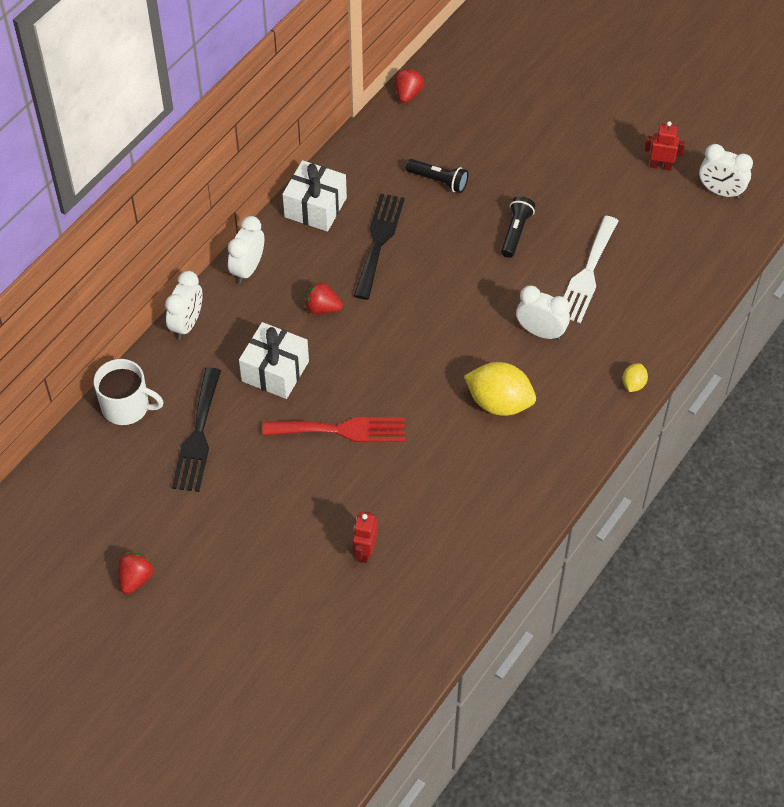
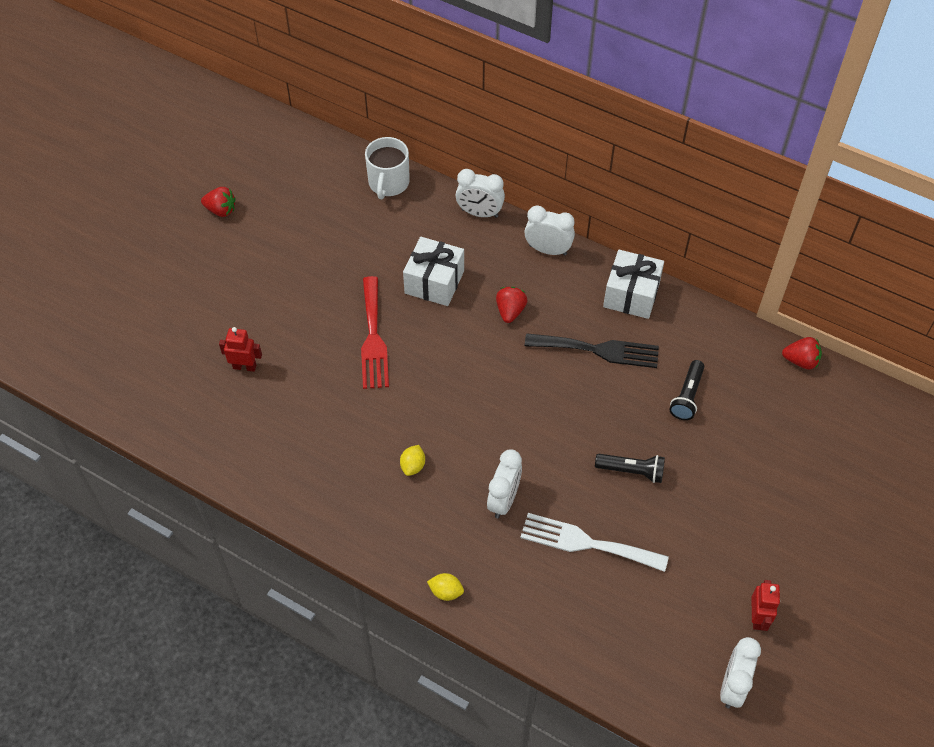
camera: 85 degrees right, 0 degrees up
black fork [172,368,221,492] -> none
yellow lemon [464,362,536,416] -> yellow lemon [400,445,425,476], size x0.47

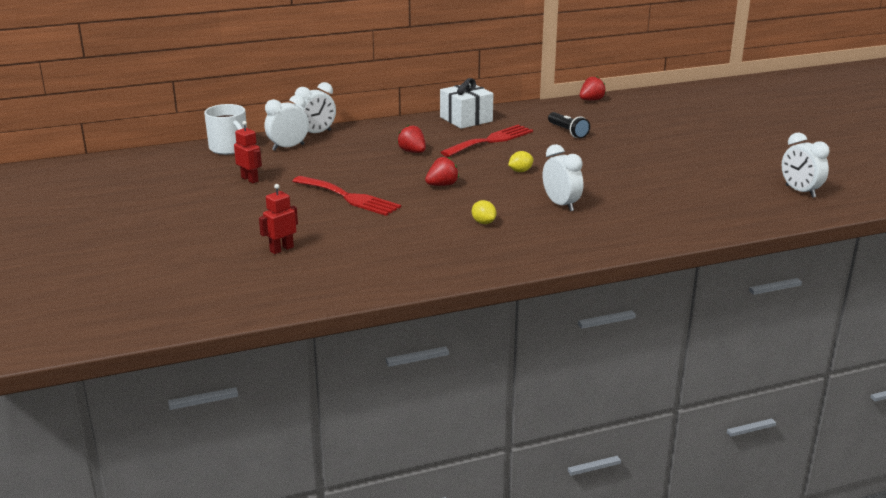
camera: 50 degrees left, 30 degrees down
red strawberry [201,187,236,217] -> red strawberry moved to [425,157,459,186]
white gift [403,237,464,306] -> none
yellow lemon [427,573,464,601] -> yellow lemon moved to [508,151,534,172]
white fork [520,513,669,572] -> none
white clock [524,206,575,256] -> white clock moved to [265,95,309,151]
black fork [525,333,659,368] -> red fork [441,125,533,157]
black flashlight [595,454,665,483] -> none
red robot [752,580,780,631] -> red robot moved to [234,121,262,183]

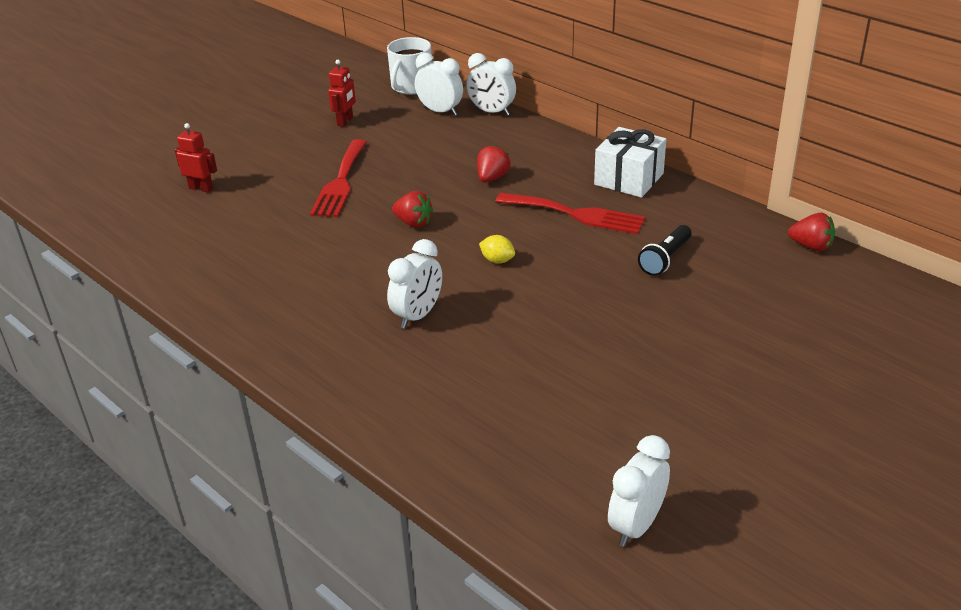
camera: 65 degrees right, 10 degrees up
yellow lemon [472,200,496,224] -> none

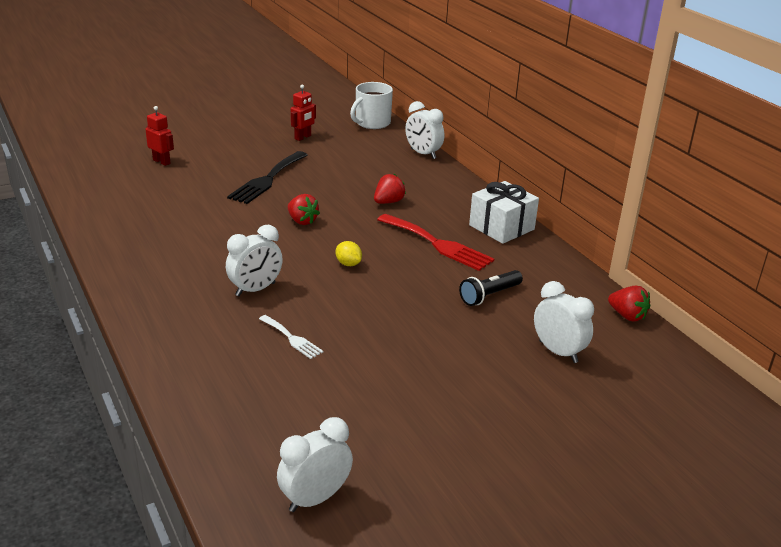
camera: 15 degrees right, 5 degrees down
red fork [310,139,367,217] -> black fork [227,151,308,204]
white clock [415,53,463,116] -> white clock moved to [534,281,594,363]
none -> white fork [259,315,323,359]

